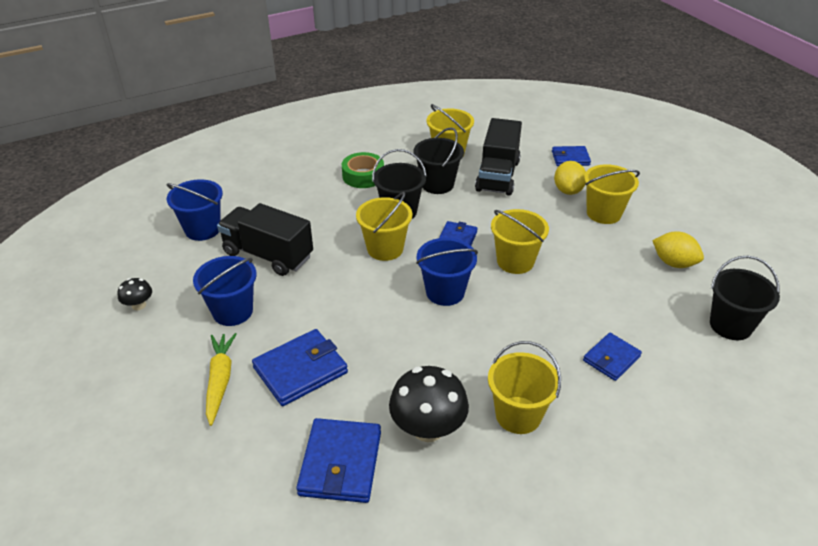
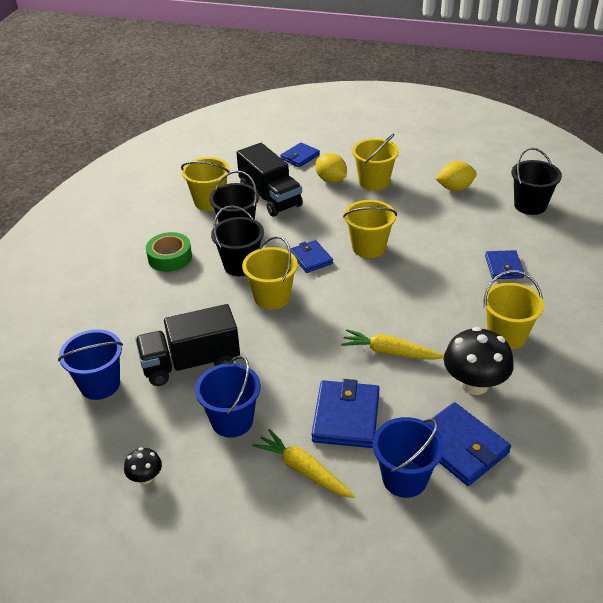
camera: 45 degrees left, 0 degrees up
blue bucket [416,238,478,306] -> blue bucket moved to [373,417,444,498]
none -> yellow carrot [341,329,444,360]

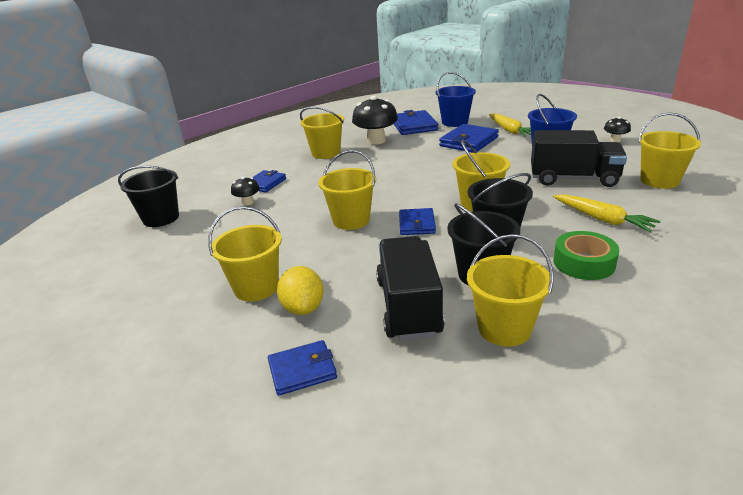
camera: 150 degrees left, 10 degrees down
blue bucket [58,329,123,400] -> yellow bucket [638,112,701,189]
yellow carrot [341,329,444,360] -> yellow carrot moved to [553,194,660,232]
yellow lemon [436,161,477,191] -> none
none -> black mushroom [231,177,260,205]

